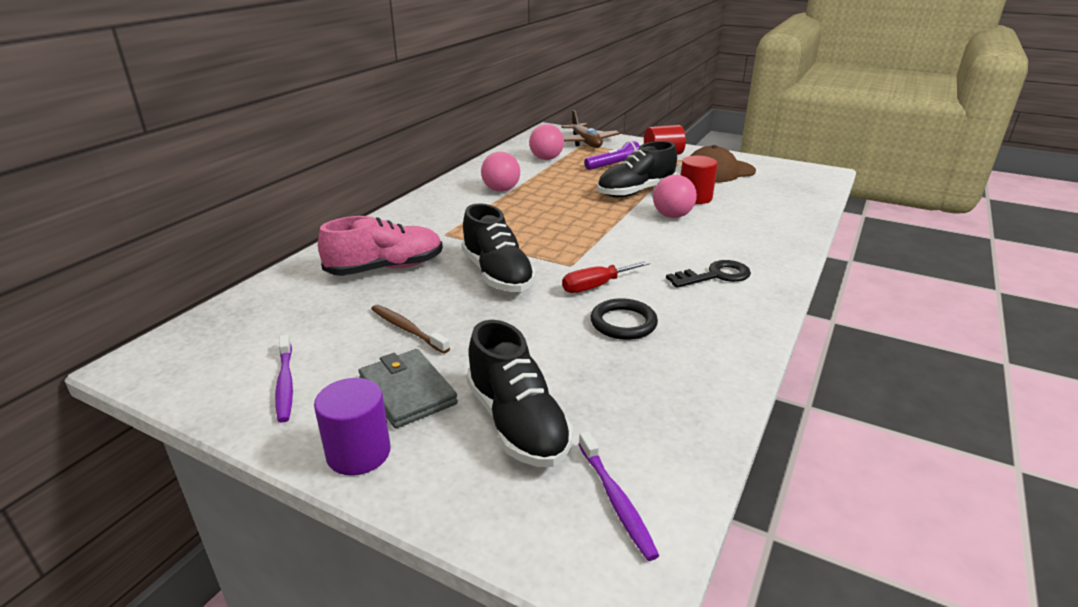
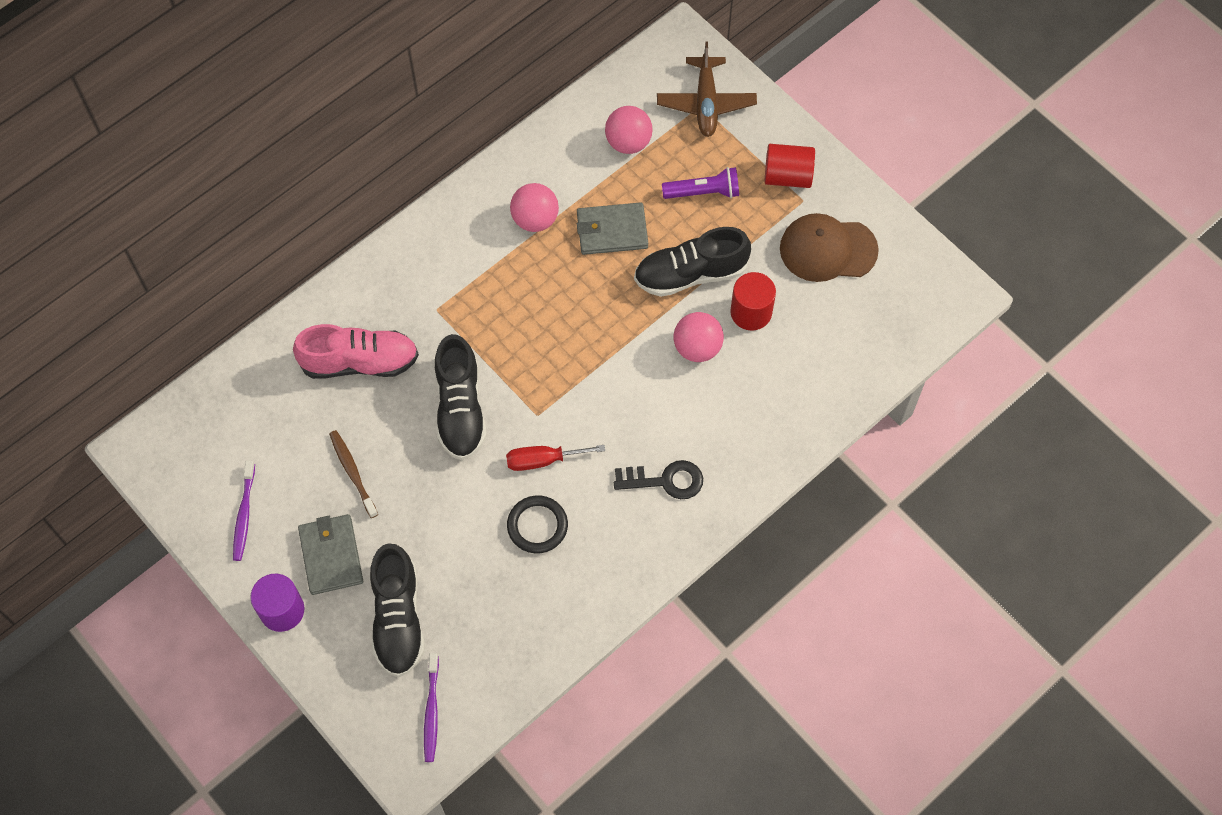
camera: 20 degrees right, 35 degrees up
none -> grey wallet [577,202,648,255]

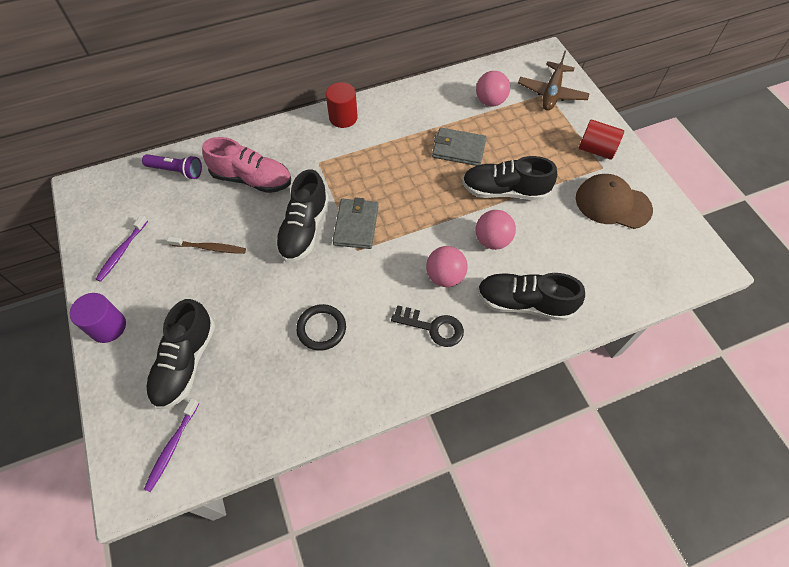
camera: 20 degrees right, 5 degrees down
grey wallet [298,514,363,595] -> grey wallet moved to [333,197,379,249]
brown toothbrush [329,430,378,518] -> brown toothbrush turned 105 degrees clockwise [167,237,246,254]
red screwdriver [506,445,605,471] -> none
pink ball [510,183,559,232] -> pink ball moved to [426,246,468,287]
purple flashlight [662,167,739,199] -> purple flashlight moved to [142,154,202,179]
red cylinder [730,272,776,331] -> red cylinder moved to [326,82,358,128]
none -> black shoe [477,273,585,321]

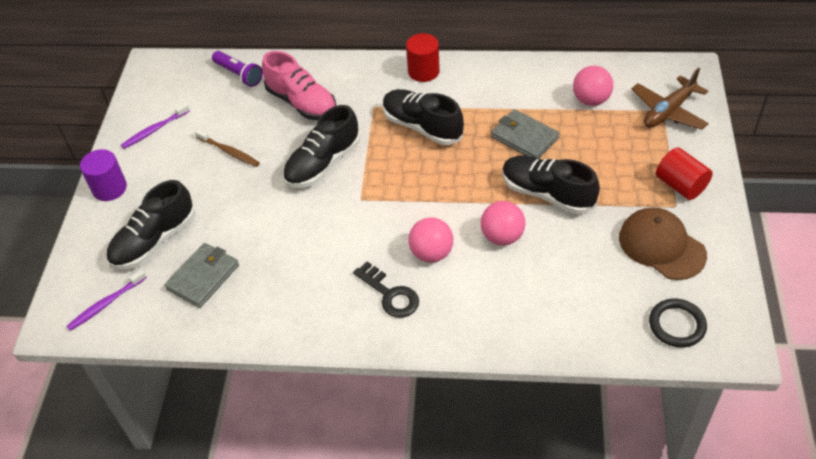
camera: 30 degrees right, 10 degrees down
black ring [296,304,346,351] -> black ring moved to [649,299,707,348]
grey wallet [333,197,379,249] -> grey wallet moved to [165,243,239,308]
black shoe [477,273,585,321] -> black shoe moved to [383,89,464,145]

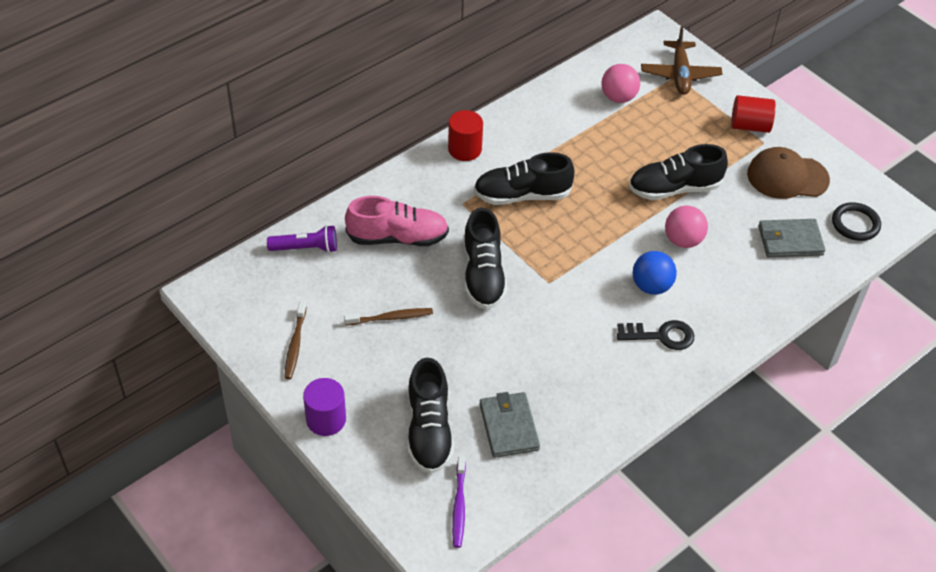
camera: 50 degrees left, 0 degrees up
purple toothbrush [121,103,190,149] -> brown toothbrush [284,301,307,379]
pink ball [408,217,453,263] -> blue ball [633,251,677,295]
grey wallet [491,109,560,158] -> grey wallet moved to [758,219,826,258]

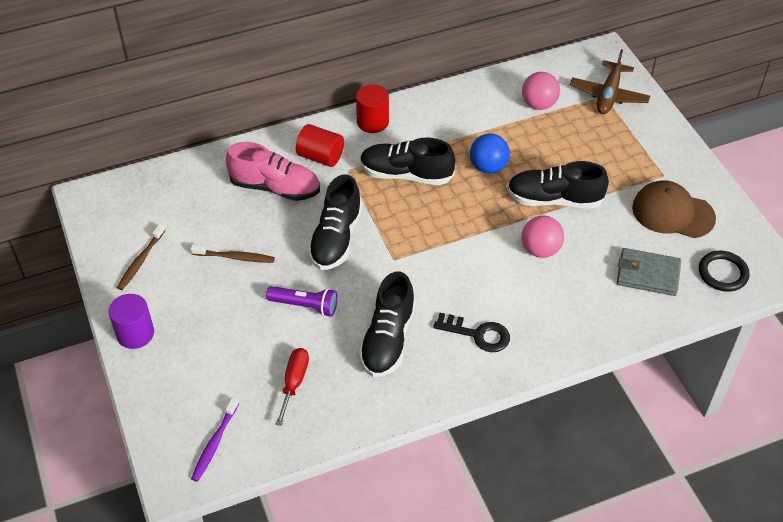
camera: 20 degrees right, 0 degrees up
purple flashlight [267,225,337,253] -> purple flashlight moved to [266,286,338,317]
black shoe [408,358,454,474] -> black shoe moved to [359,272,415,377]
grey wallet [479,392,540,458] -> red screwdriver [275,348,309,426]
blue ball [633,251,677,295] -> blue ball moved to [470,134,510,173]
red cylinder [731,95,776,133] -> red cylinder moved to [296,124,344,167]

